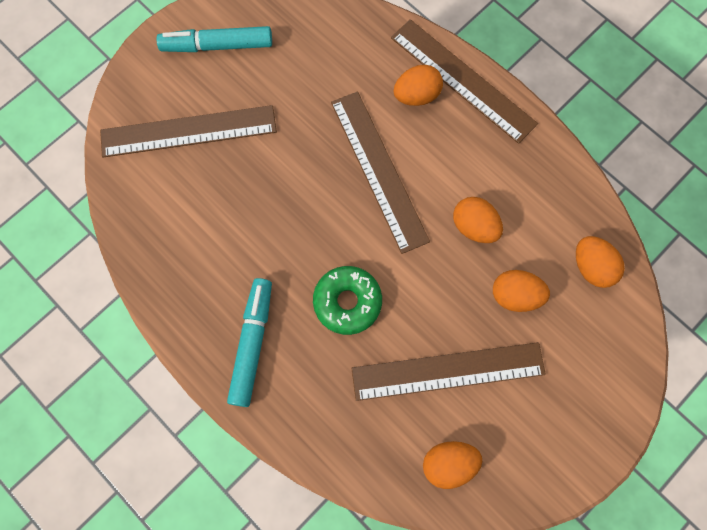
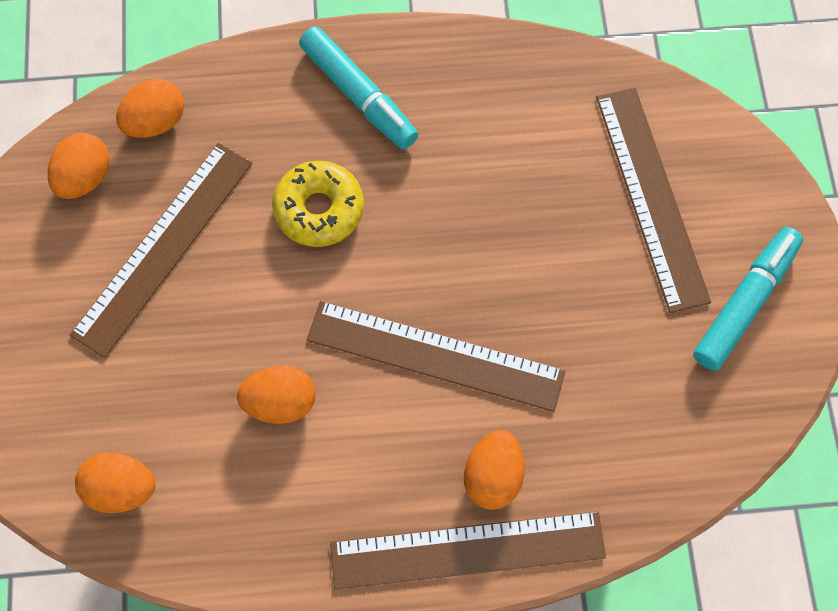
camera: 130 degrees right, 5 degrees down
brown ruler [100,105,277,158] -> brown ruler turned 45 degrees counterclockwise [596,87,711,313]
green donut [313,266,382,335] -> yellow donut [272,161,364,247]
orange egg [493,270,550,312] -> orange egg moved to [116,79,184,138]

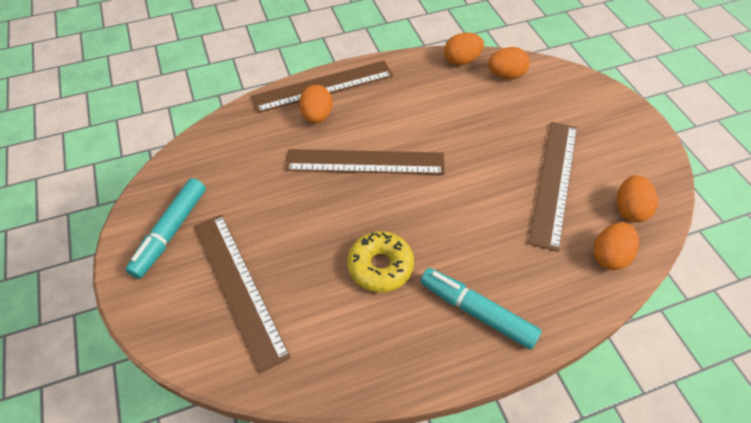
camera: 165 degrees right, 15 degrees down
orange egg [237,365,316,424] -> orange egg moved to [444,33,484,65]
yellow donut [272,161,364,247] -> yellow donut moved to [347,231,414,292]

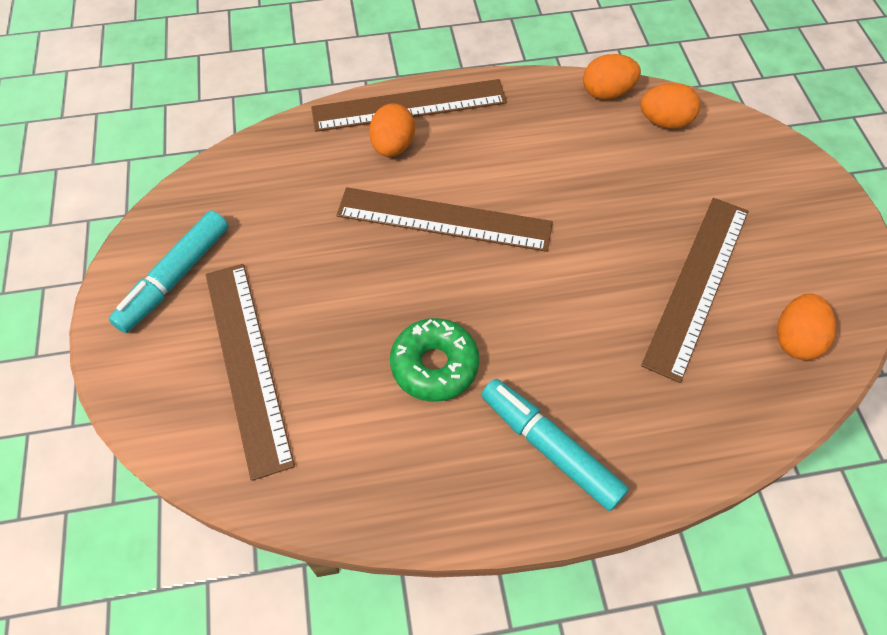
camera: 10 degrees right, 5 degrees up
yellow donut [347,231,414,292] -> green donut [390,318,480,402]
orange egg [593,222,639,270] -> none

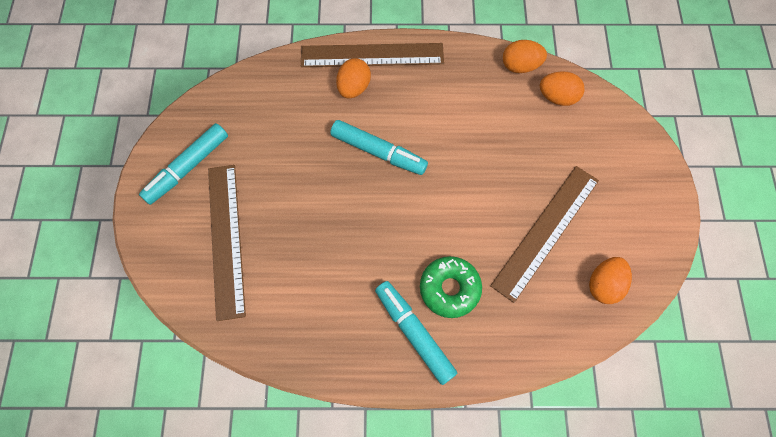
camera: 10 degrees right, 10 degrees up
brown ruler [336,187,553,252] -> turquoise marker [330,120,428,175]
green donut [390,318,480,402] -> green donut moved to [420,256,482,318]

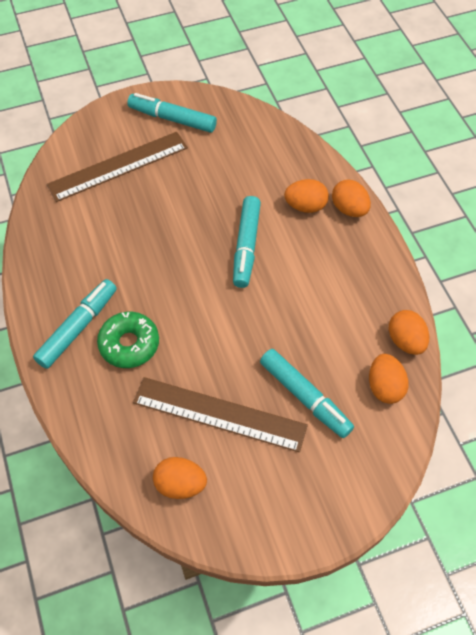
camera: 70 degrees right, 10 degrees down
brown ruler [301,43,444,67] -> orange egg [332,179,371,217]
none -> turquoise marker [260,349,354,438]

